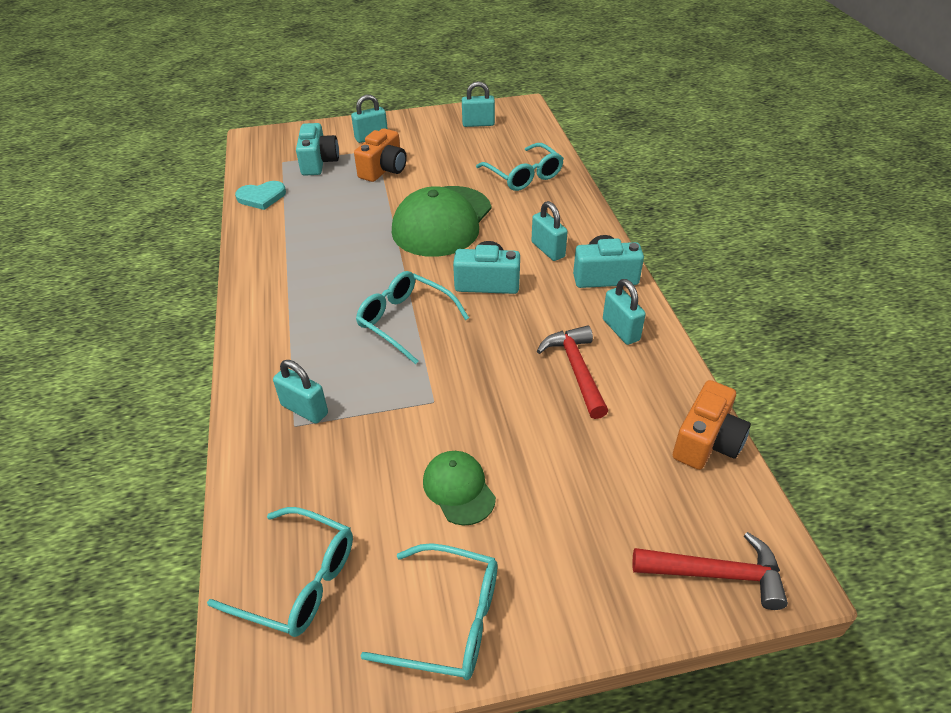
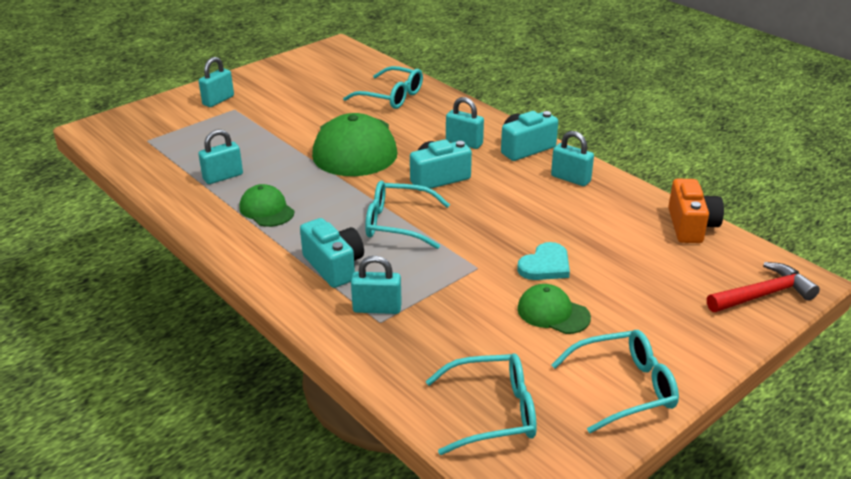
camera: 30 degrees left, 10 degrees down
turquoise heart [235,181,286,210] -> turquoise heart moved to [517,242,570,280]
turquoise camera [296,123,339,176] -> turquoise camera moved to [300,218,364,288]
orange camera [354,128,407,182] -> none
turquoise padlock [462,81,495,127] -> turquoise padlock moved to [198,129,243,184]
red hammer [537,325,608,419] -> none
none -> green cap [239,184,295,227]

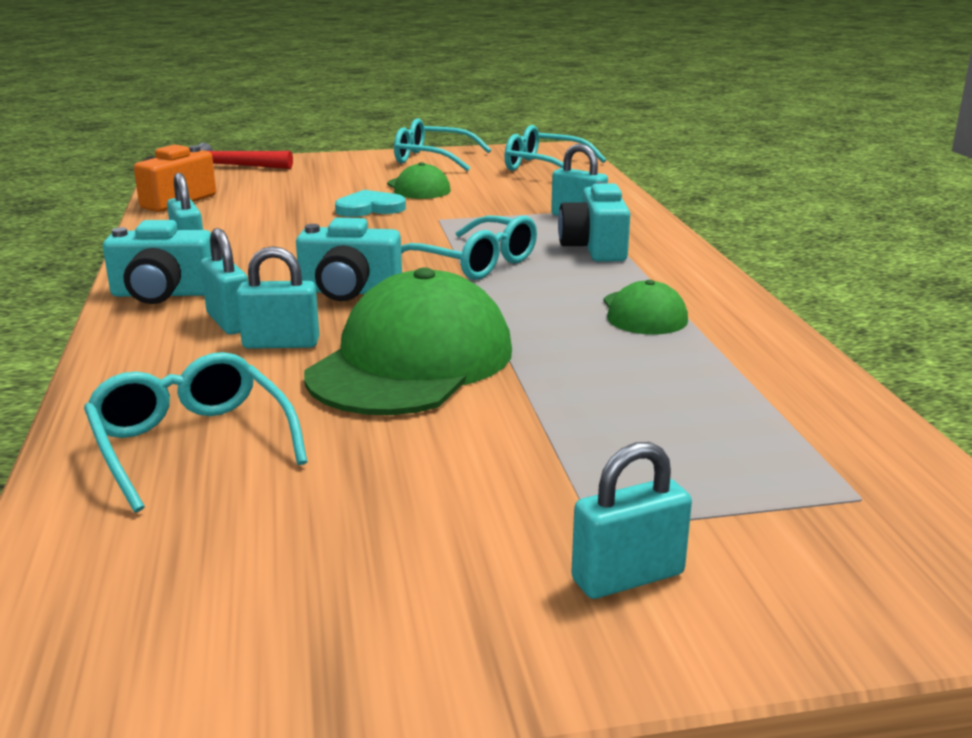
camera: 150 degrees left, 10 degrees down
turquoise padlock [198,129,243,184] -> turquoise padlock moved to [236,246,319,349]

